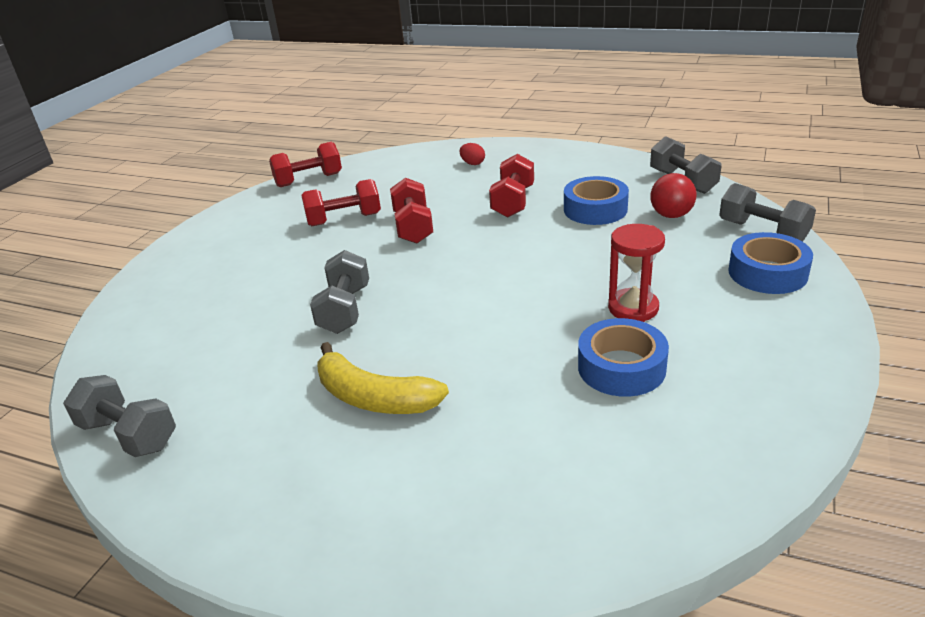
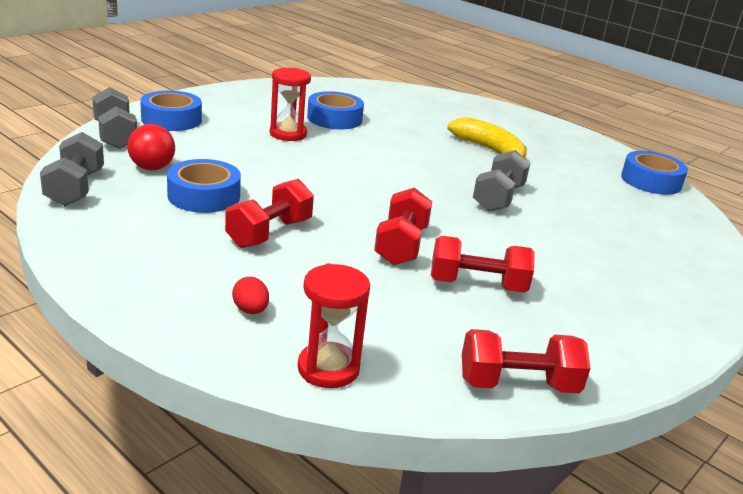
camera: 165 degrees left, 5 degrees down
grey dumbbell [63,375,176,457] -> blue tape [621,151,688,195]
none -> red hourglass [298,263,370,388]

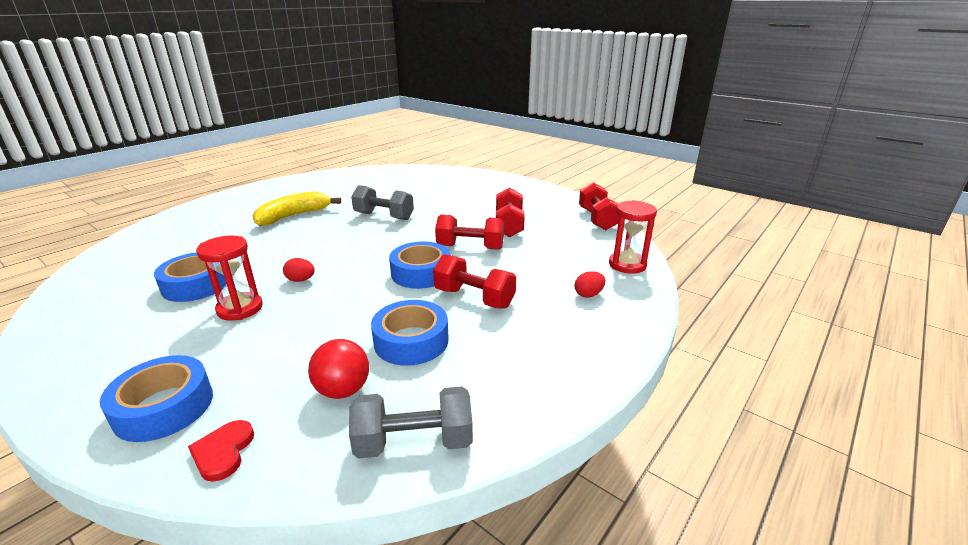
camera: 90 degrees left, 0 degrees up
grey dumbbell [92,87,137,149] -> red heart [188,420,254,482]
blue tape [621,151,688,195] -> blue tape moved to [389,242,450,289]
none -> red egg [283,258,315,282]

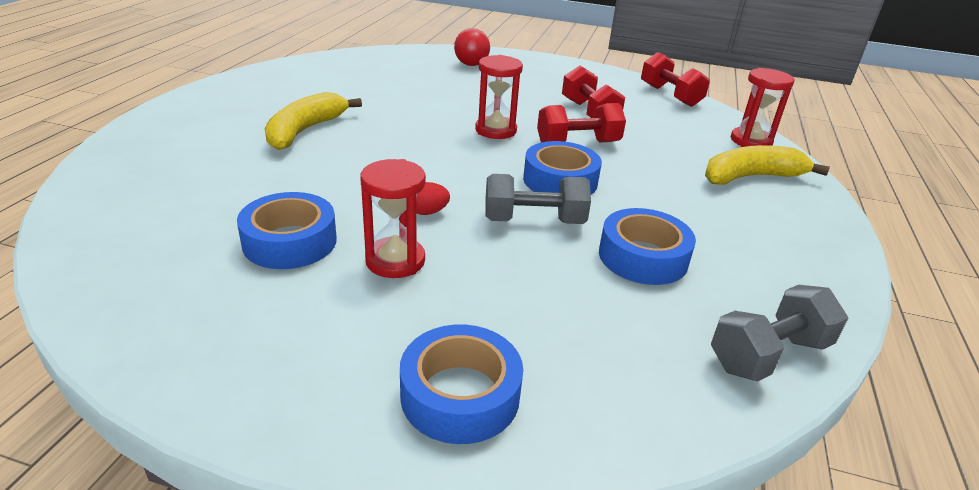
camera: 25 degrees left, 5 degrees up
red heart [188,420,254,482] -> none
red ball [308,339,369,399] -> red ball moved to [454,28,490,66]
grey dumbbell [351,185,414,220] -> grey dumbbell moved to [485,174,591,224]
red dumbbell [433,254,516,308] -> none
red egg [575,271,605,298] -> yellow banana [705,145,830,185]
none -> red hourglass [475,55,523,139]

